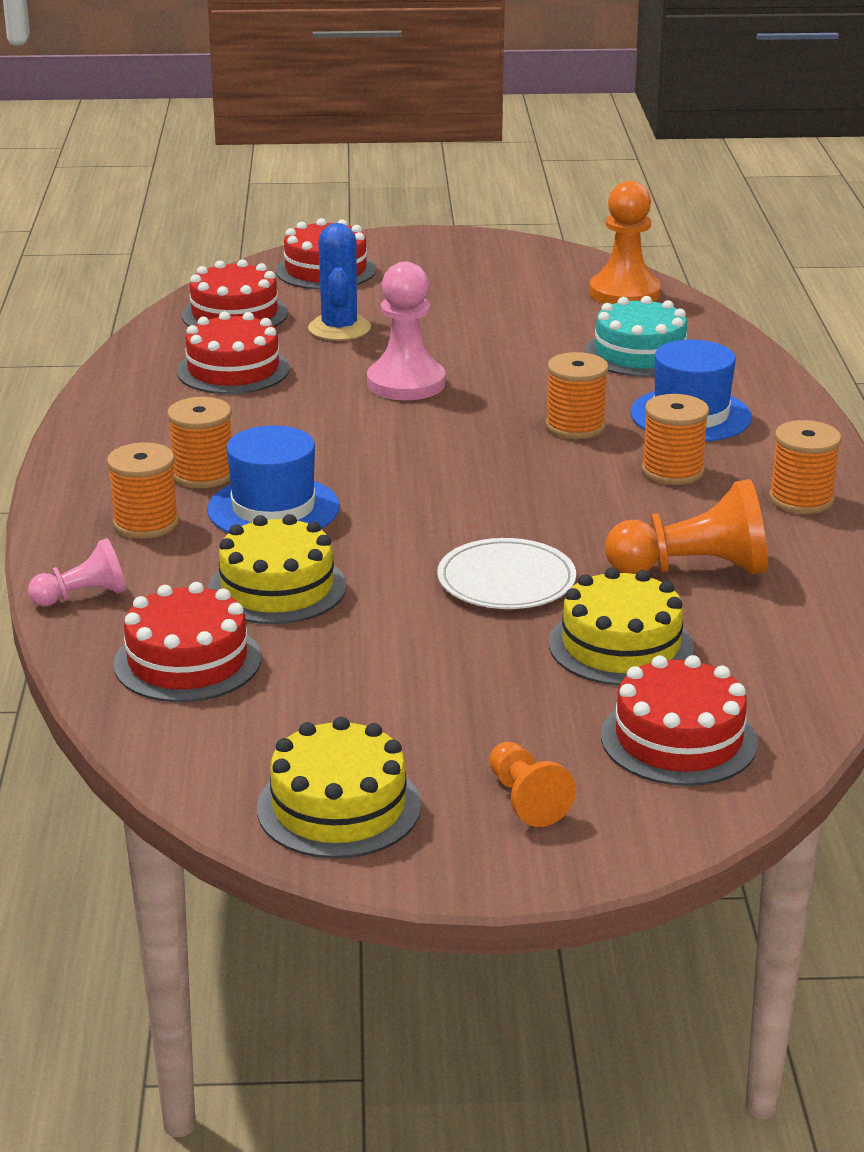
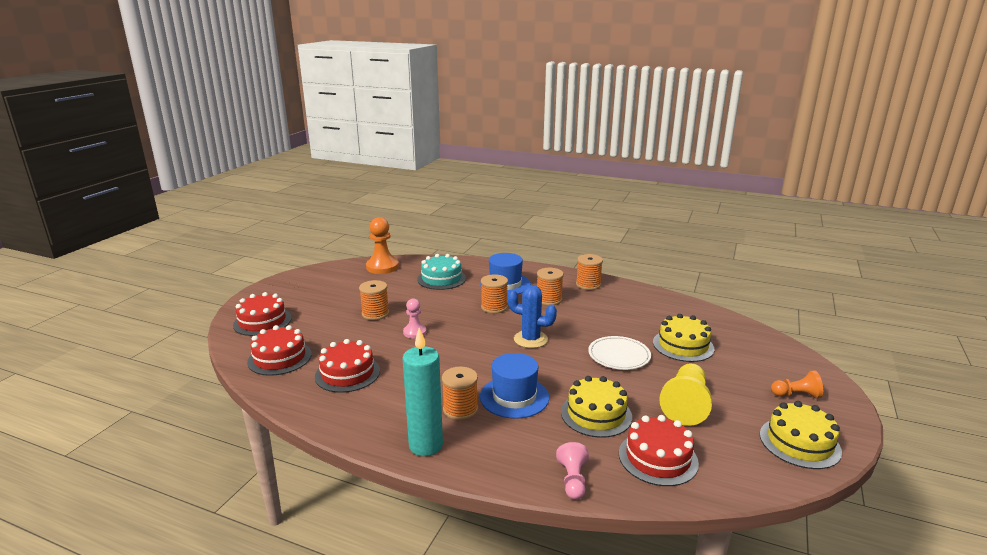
camera: 65 degrees left, 5 degrees down
orange spool [107,442,179,539] -> orange spool moved to [359,280,389,320]
blue cactus [308,223,371,341] -> blue cactus moved to [508,285,557,348]
pink pawn [367,262,445,400] -> pink pawn [403,298,427,339], size x0.58
red cake [601,655,758,786] -> none
orange pawn [605,479,768,575] -> none
none -> turquoise candle [403,328,443,456]
none -> yellow pawn [659,363,712,426]

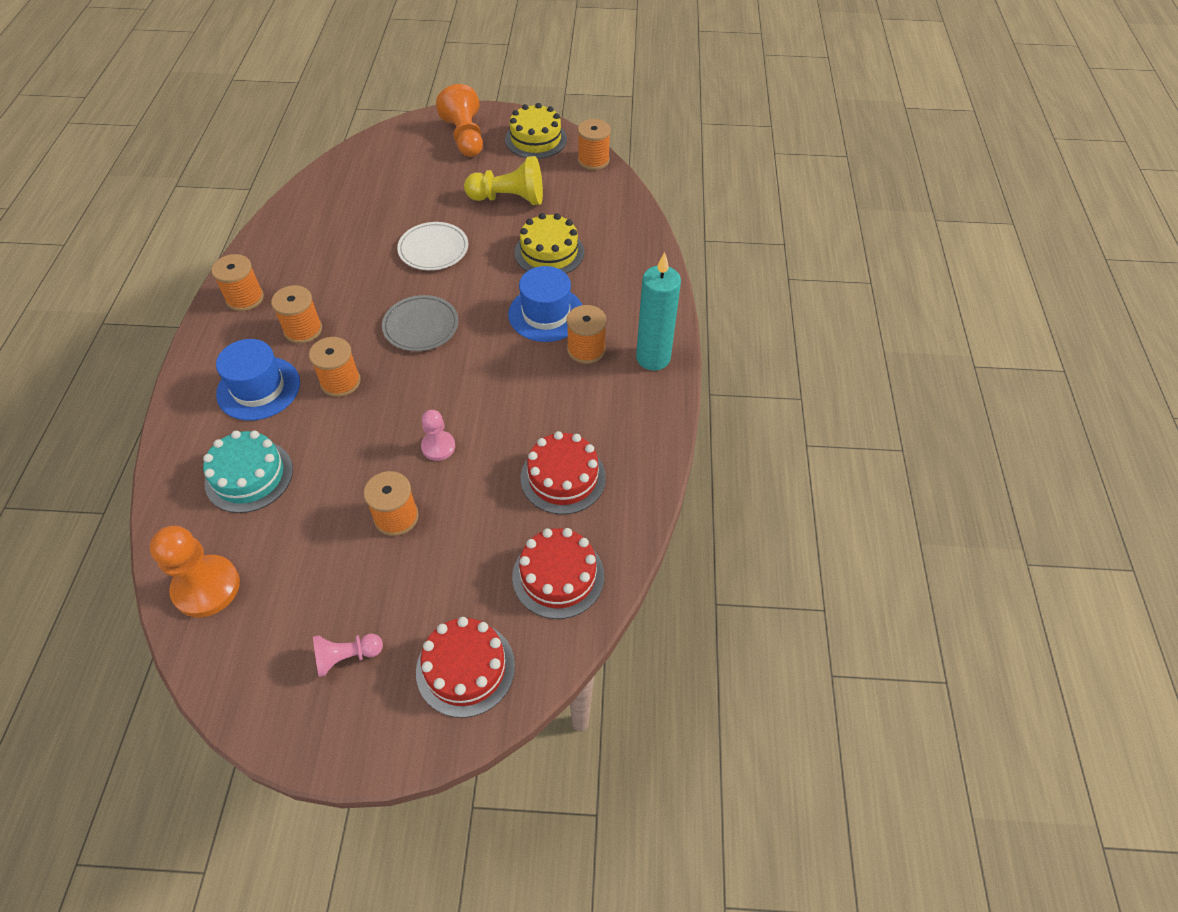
camera: 110 degrees left, 30 degrees up
blue cactus [508,285,557,348] -> grey plate [382,295,459,351]
pink pawn [556,442,589,500] -> pink pawn moved to [313,634,383,677]
red cake [619,415,699,486] -> none
yellow cake [653,314,714,362] -> none
orange pawn [771,370,823,398] -> orange pawn [436,84,483,157], size x1.71
none -> orange spool [578,119,611,170]

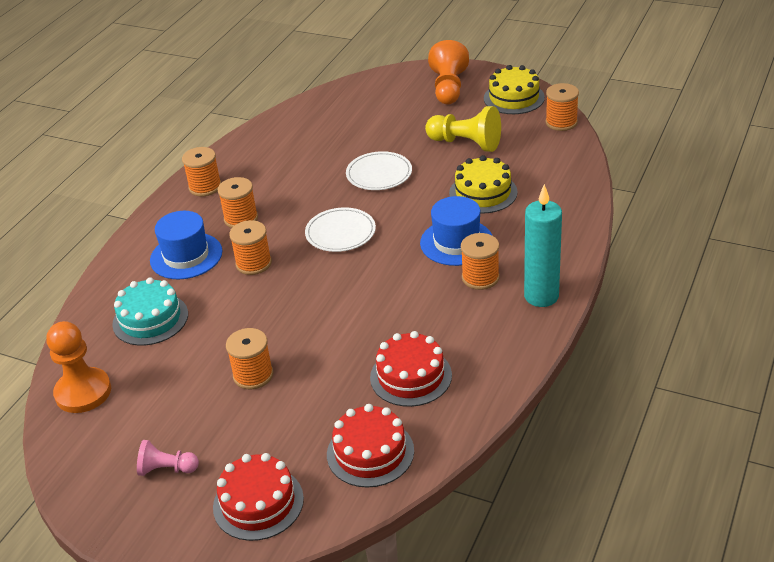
camera: 25 degrees right, 15 degrees down
grey plate [382,295,459,351] -> white plate [305,207,376,252]
pink pawn [421,410,455,461] -> none

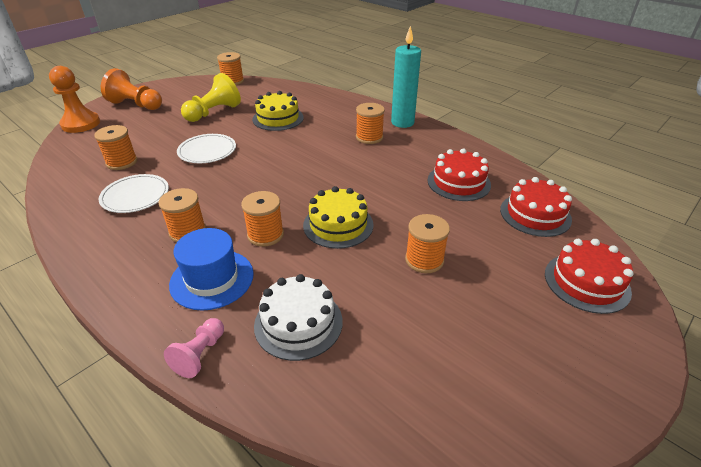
camera: 75 degrees left, 0 degrees up
orange pawn [46,321,111,413] -> orange pawn moved to [49,66,100,133]
turquoise cake [112,277,188,346] -> white cake [254,274,343,361]
pink pawn [137,440,199,476] -> pink pawn moved to [164,318,224,378]
orange spool [182,147,221,196] -> orange spool moved to [94,125,137,170]
white plate [305,207,376,252] -> white plate moved to [99,174,169,213]
blue hat [420,196,493,266] -> none
yellow cake [484,65,545,114] -> yellow cake moved to [303,186,374,249]

